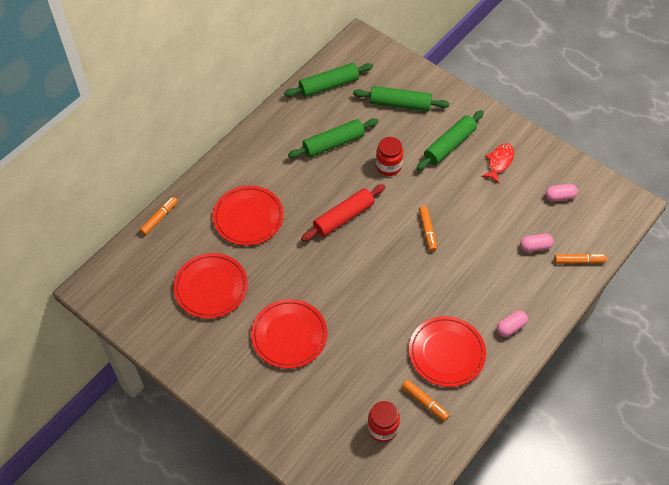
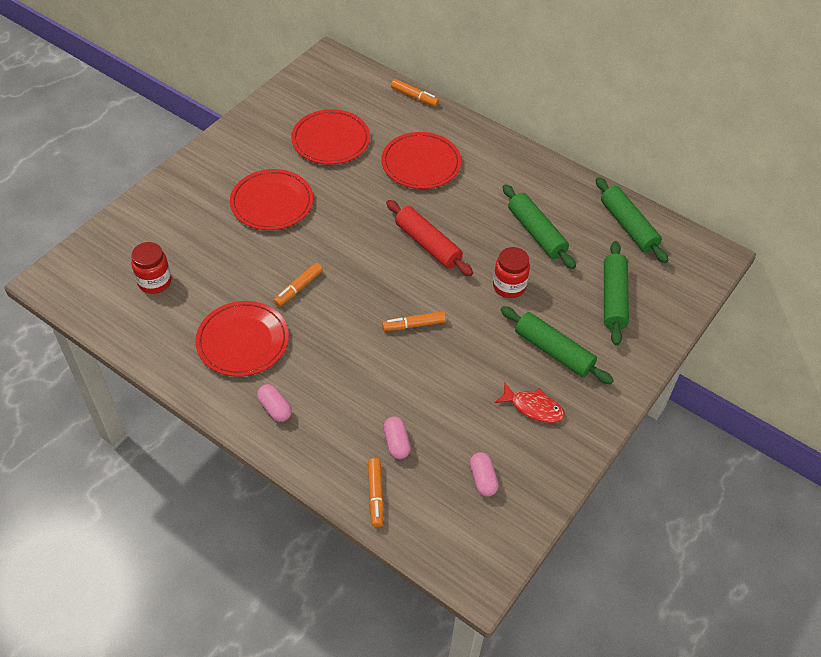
camera: 85 degrees right, 5 degrees down
orange marker [402,380,450,421] -> orange marker moved to [273,263,323,307]

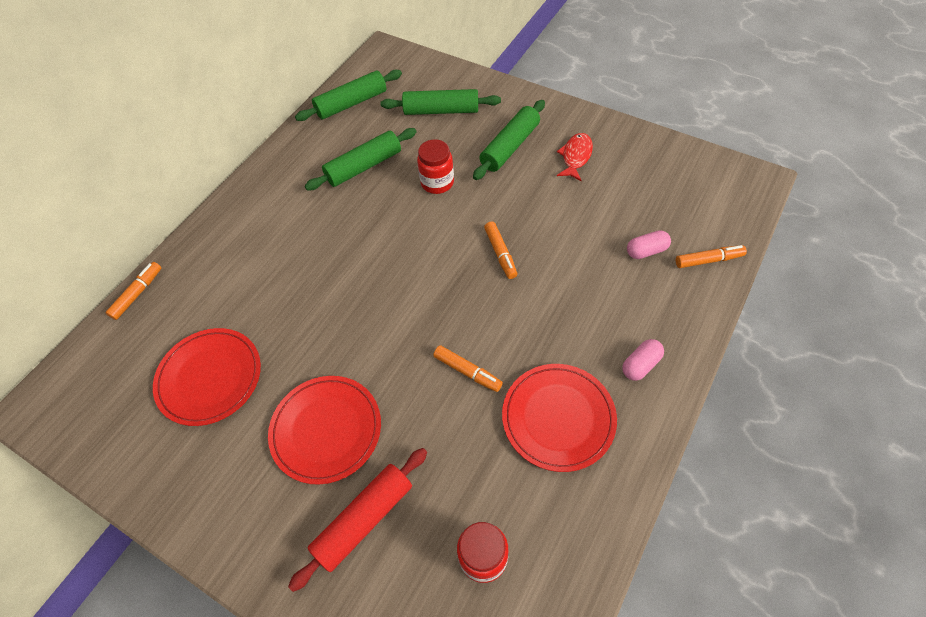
camera: 90 degrees left, 5 degrees up
red plate [381,132,461,189] -> none
red rolling pin [386,200,473,276] -> red rolling pin moved to [288,448,427,592]
pink capsule [470,452,499,497] -> none

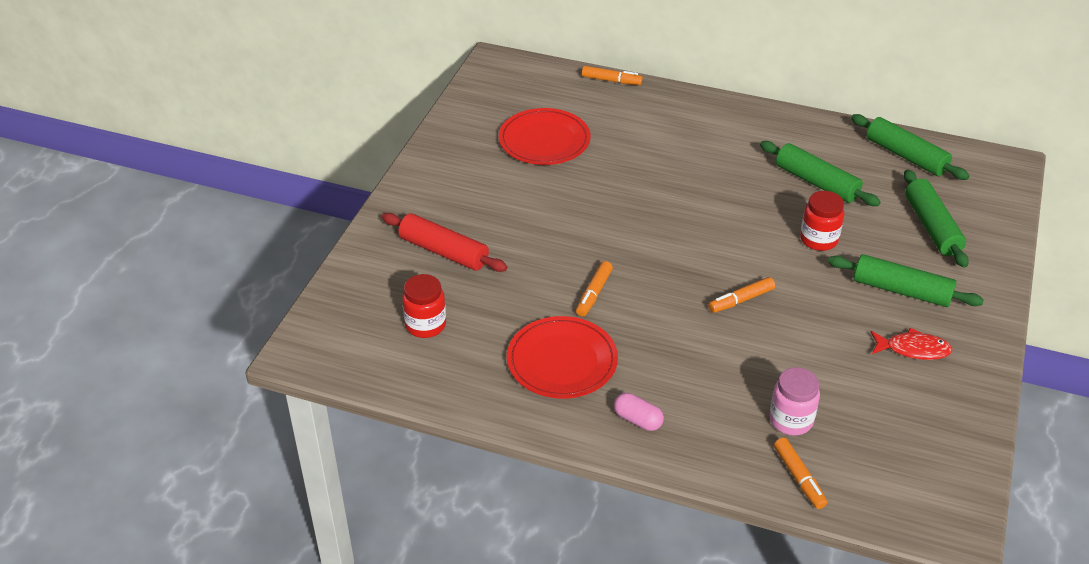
camera: 75 degrees right, 15 degrees down
red plate [268,376,381,485] -> none
pink capsule [627,230,671,259] -> pink jar [769,367,820,435]

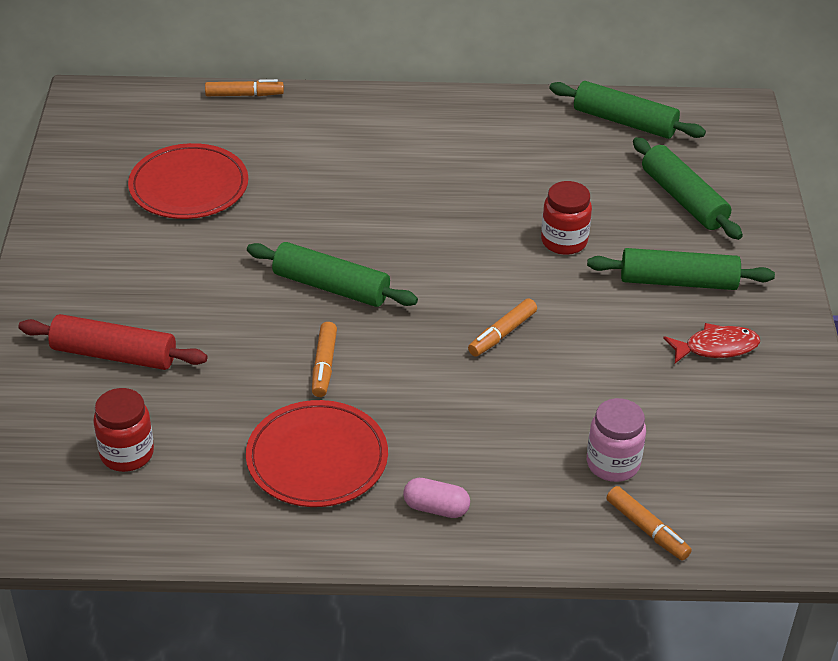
camera: 20 degrees left, 0 degrees up
green rolling pin [760,141,881,206] -> green rolling pin moved to [247,242,418,307]

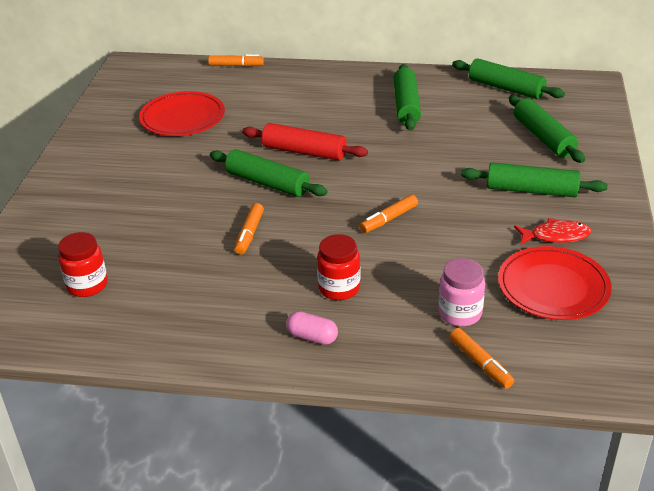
camera: 10 degrees right, 5 degrees down
red rolling pin [18,314,207,370] -> red rolling pin moved to [242,123,368,161]
red plate [246,400,388,507] -> red plate moved to [498,246,612,320]
red jar [541,181,592,255] -> red jar moved to [317,234,361,300]
none -> green rolling pin [393,64,421,131]

